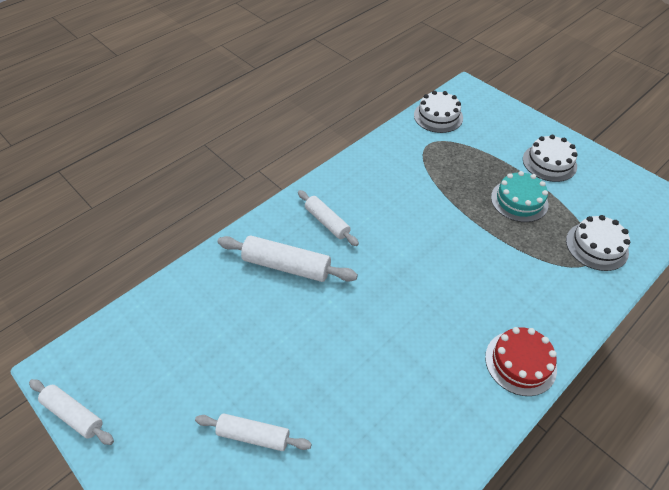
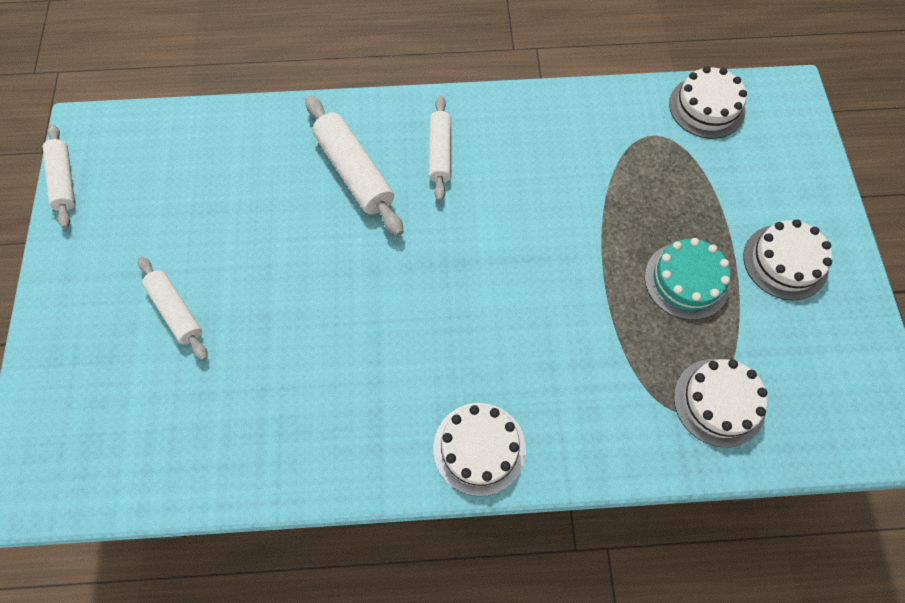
camera: 40 degrees right, 15 degrees up
red cake [485,327,557,396] -> white cake [433,403,526,496]

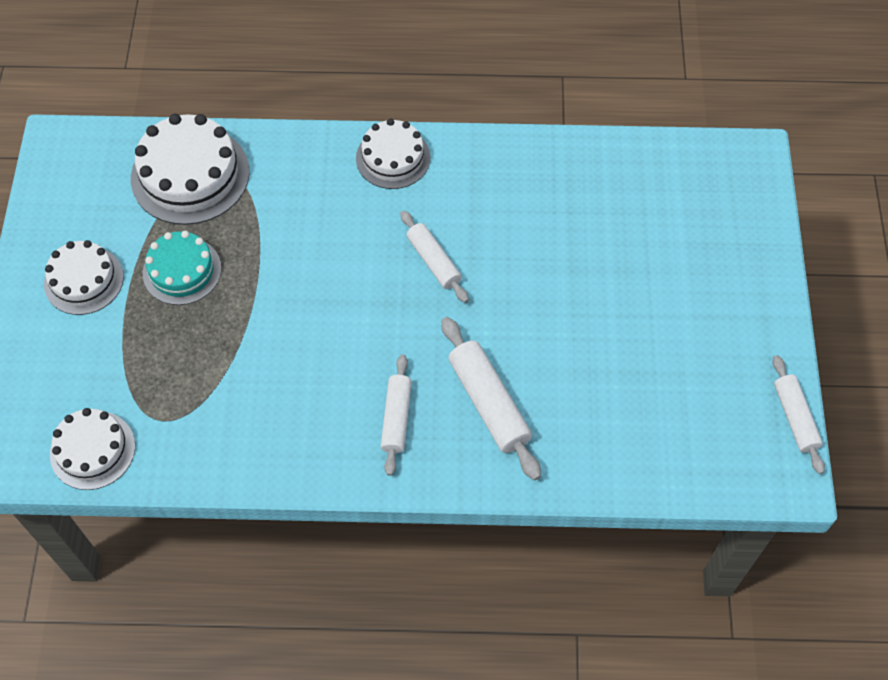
camera: 175 degrees left, 5 degrees down
white rolling pin [138,256,208,361] -> white rolling pin moved to [400,211,469,303]
white cake [674,359,767,448] -> white cake [131,114,249,225], size x1.57

